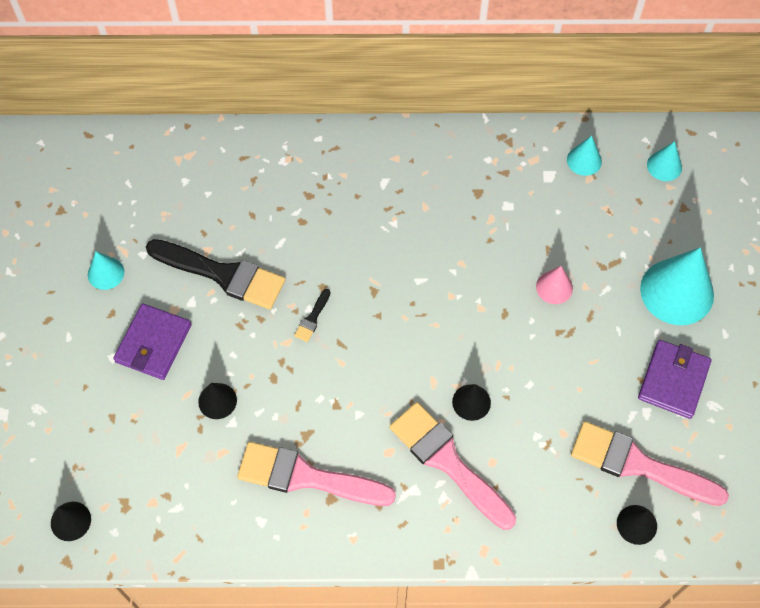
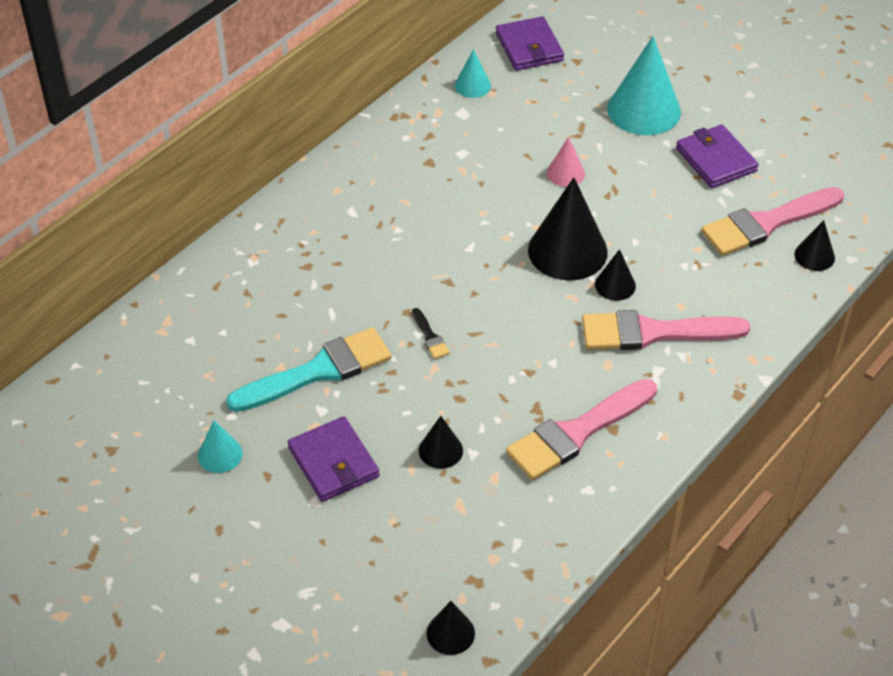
camera: 50 degrees left, 15 degrees down
black brush [146,239,285,310] -> turquoise brush [226,327,392,412]
turquoise cone [647,141,682,181] -> purple wallet [496,16,564,71]
none -> black cone [528,177,608,281]

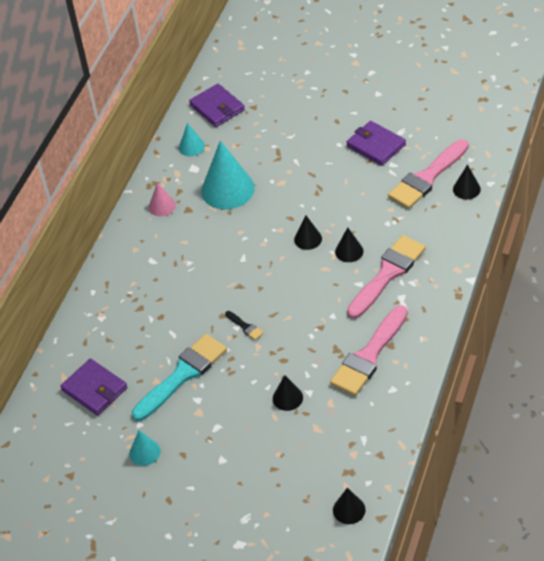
camera: 15 degrees left, 0 degrees up
purple wallet [288,416,379,502] -> purple wallet moved to [60,359,128,416]
black cone [528,177,608,281] -> black cone [294,215,322,250], size x0.50
pink cone [547,137,585,187] -> pink cone moved to [149,182,176,216]
pink brush [582,310,750,350] -> pink brush turned 150 degrees clockwise [347,235,426,319]
turquoise cone [607,36,681,135] -> turquoise cone moved to [201,140,255,209]

